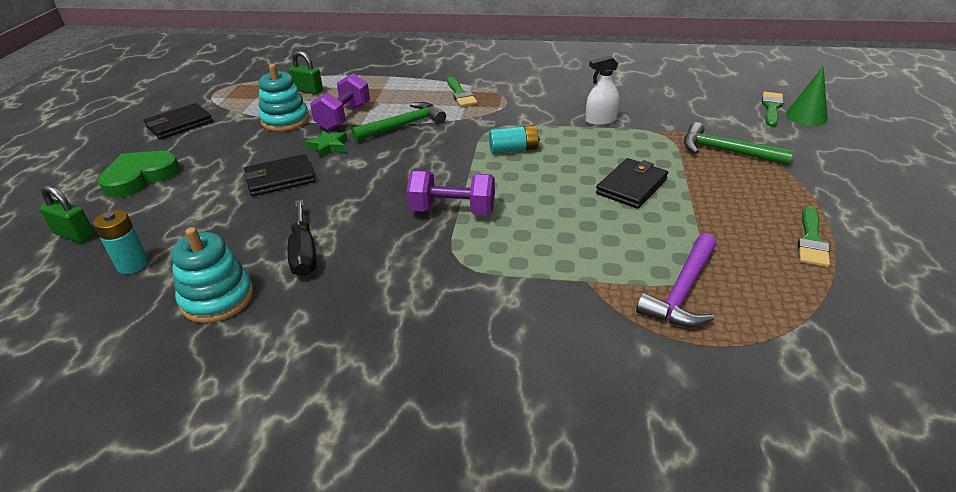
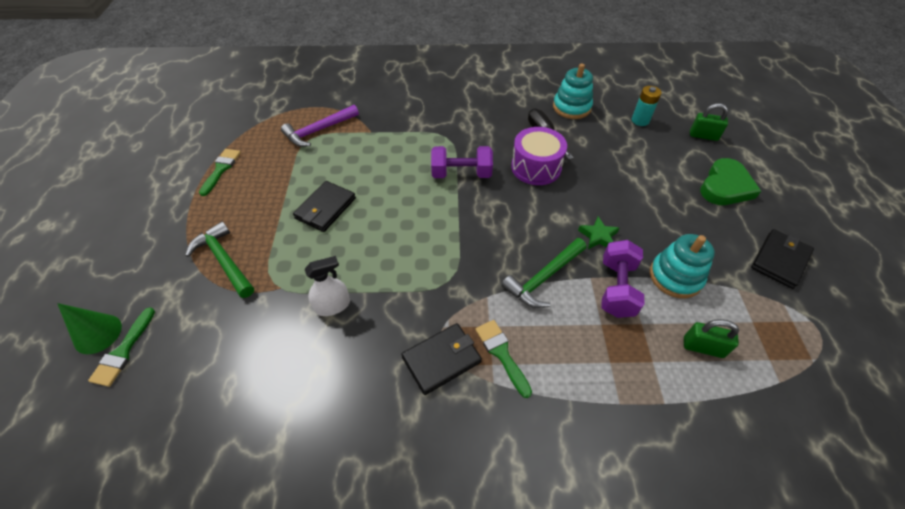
camera: 170 degrees right, 15 degrees up
black wallet [243,154,316,196] -> black wallet moved to [401,323,482,395]
turquoise battery [489,125,540,154] -> none
purple hammer [636,233,716,327] -> purple hammer turned 150 degrees counterclockwise [281,105,359,147]
green hammer [684,122,794,165] -> green hammer turned 150 degrees counterclockwise [186,221,254,298]
none -> purple drum [511,127,567,185]

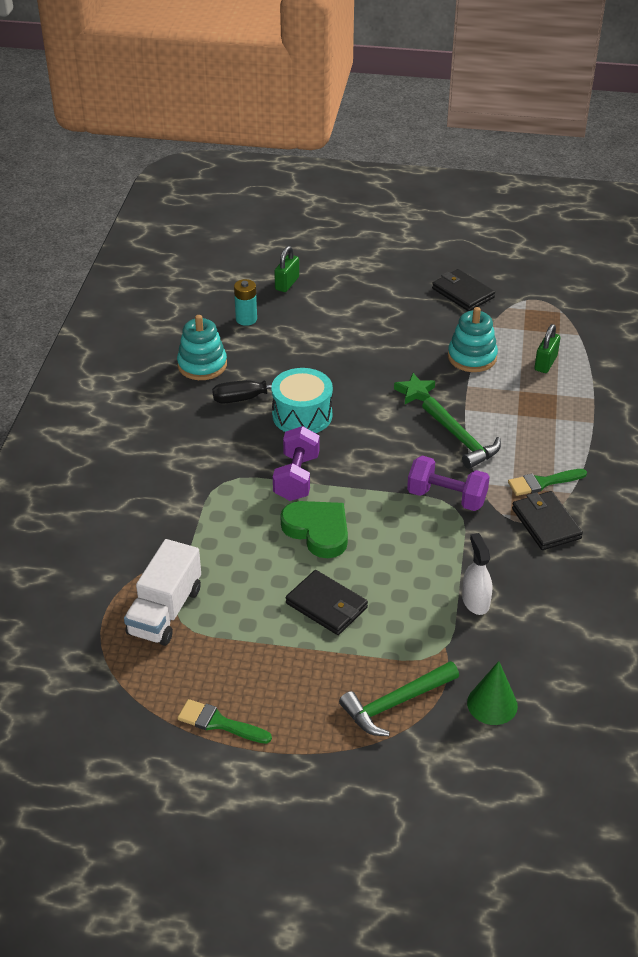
camera: 80 degrees left, 10 degrees down
green cone [57,303,122,354] -> green cone moved to [467,661,518,725]
green brush [88,307,155,387] -> none
purple hammer [281,105,359,147] -> white truck [124,539,201,646]
purple drum [511,127,567,185] -> turquoise drum [271,368,333,433]
purple dumbbell [601,240,644,318] -> purple dumbbell moved to [407,456,490,511]
green heart [700,158,761,205] -> green heart moved to [280,501,348,558]

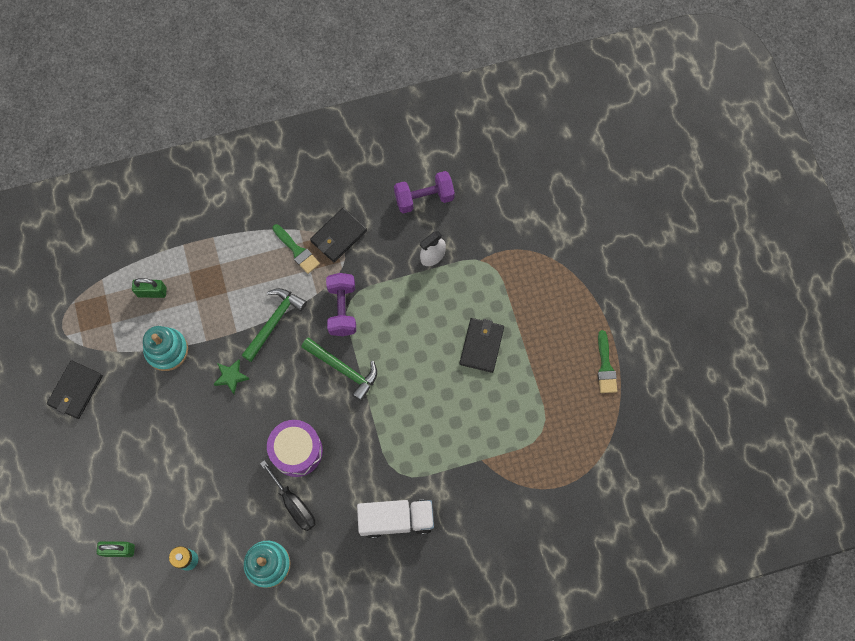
camera: 115 degrees left, 30 degrees up
white truck [124,539,201,646] -> white truck moved to [357,499,434,539]
turquoise drum [271,368,333,433] -> purple drum [267,420,323,477]
purple dumbbell [273,426,320,501] -> purple dumbbell moved to [394,171,455,213]
green heart [280,501,348,558] -> none
green hammer [339,661,459,736] -> green hammer moved to [301,337,377,401]
green cone [467,661,518,725] -> none

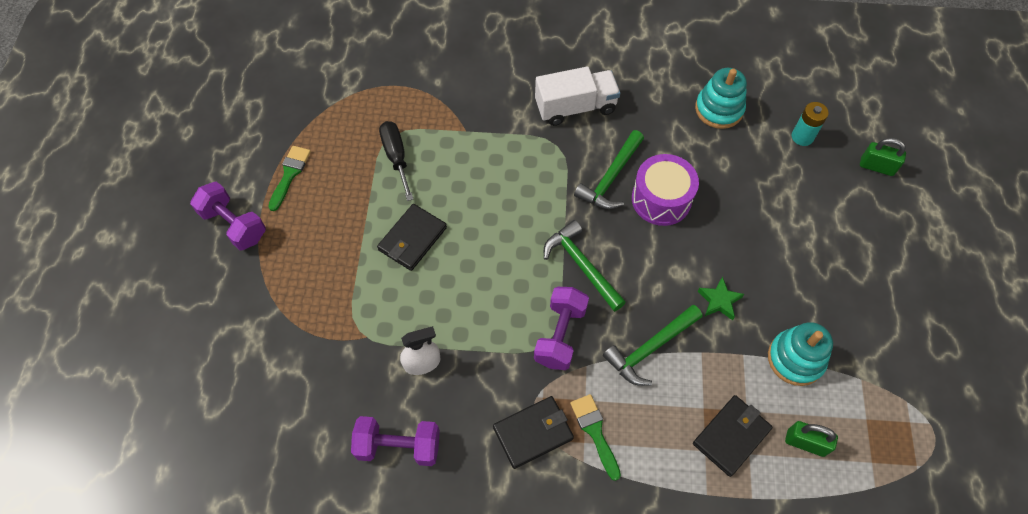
camera: 160 degrees left, 10 degrees down
black wallet [47,360,103,419] -> black wallet moved to [693,395,773,477]
black screwdriver [260,460,315,531] -> black screwdriver moved to [379,121,413,201]
white truck [357,499,434,539] -> white truck turned 150 degrees clockwise [535,66,620,126]
none -> purple dumbbell [190,182,266,250]
none -> green hammer [574,130,644,209]

